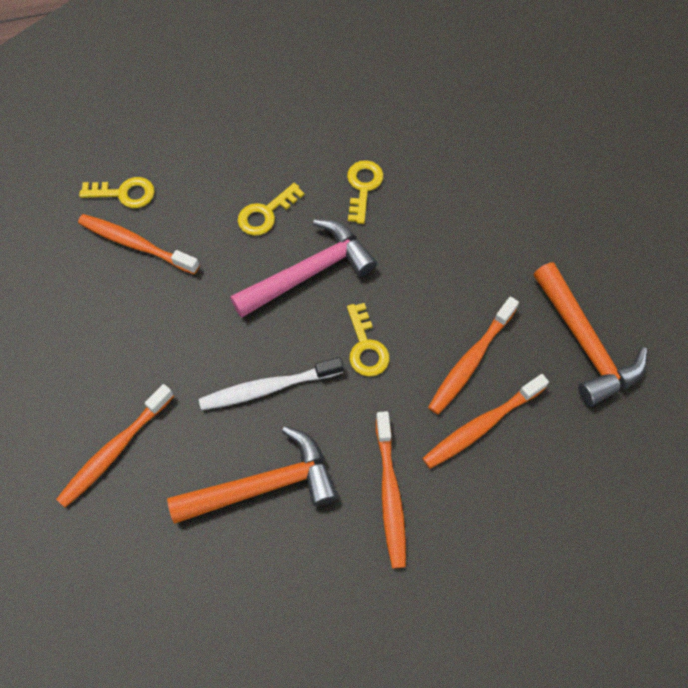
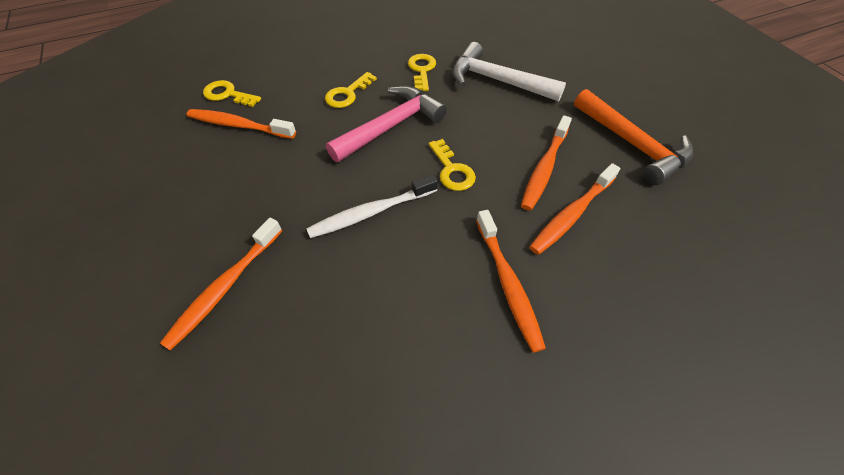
camera: 10 degrees left, 10 degrees down
yellow key [79,177,155,208] -> yellow key turned 150 degrees counterclockwise [203,80,261,107]
orange hammer [167,426,338,524] -> none
none -> white hammer [452,42,566,102]

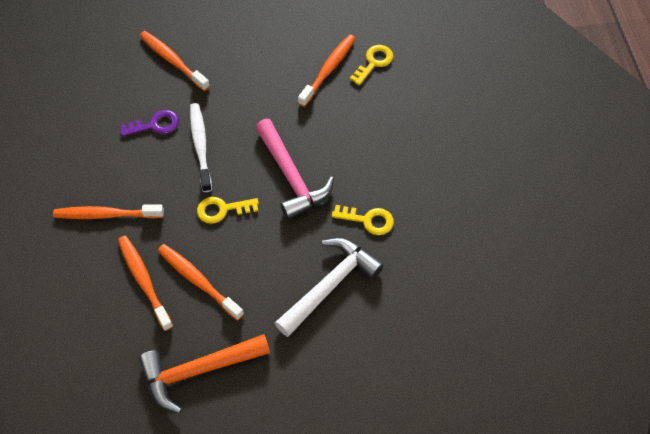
camera: 105 degrees right, 5 degrees up
yellow key [325,72,377,108] -> none
none -> purple key [121,110,179,136]

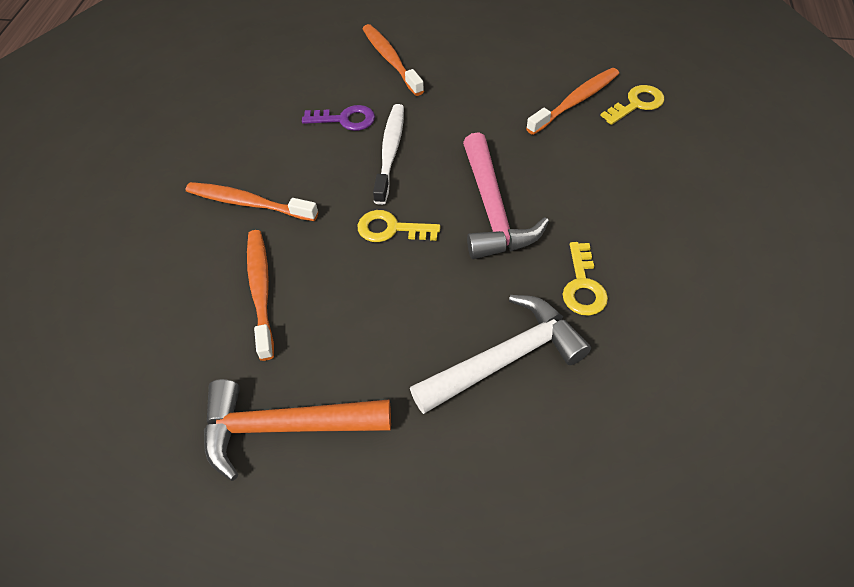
camera: 20 degrees right, 5 degrees down
orange toothbrush [157,244,244,320] -> none
yellow key [332,205,394,235] -> yellow key turned 60 degrees clockwise [563,242,608,316]

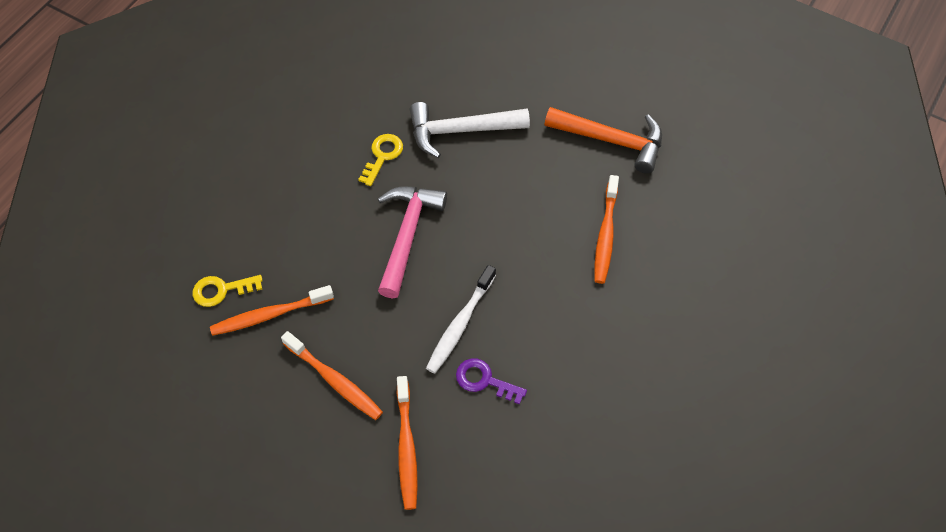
camera: 160 degrees left, 5 degrees up
orange toothbrush [186,182,318,221] -> orange toothbrush moved to [281,331,383,420]
yellow key [358,210,441,242] -> none

